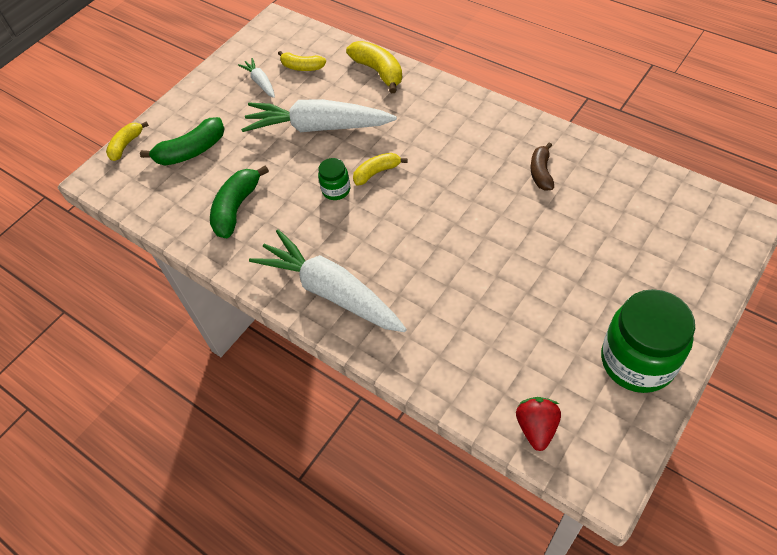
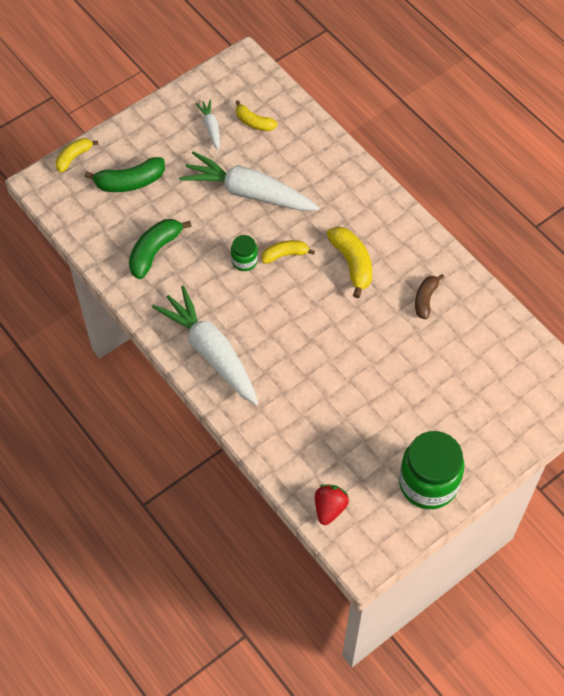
camera: 10 degrees right, 5 degrees up
yellow banana [346,41,402,93] -> yellow banana moved to [327,226,372,298]

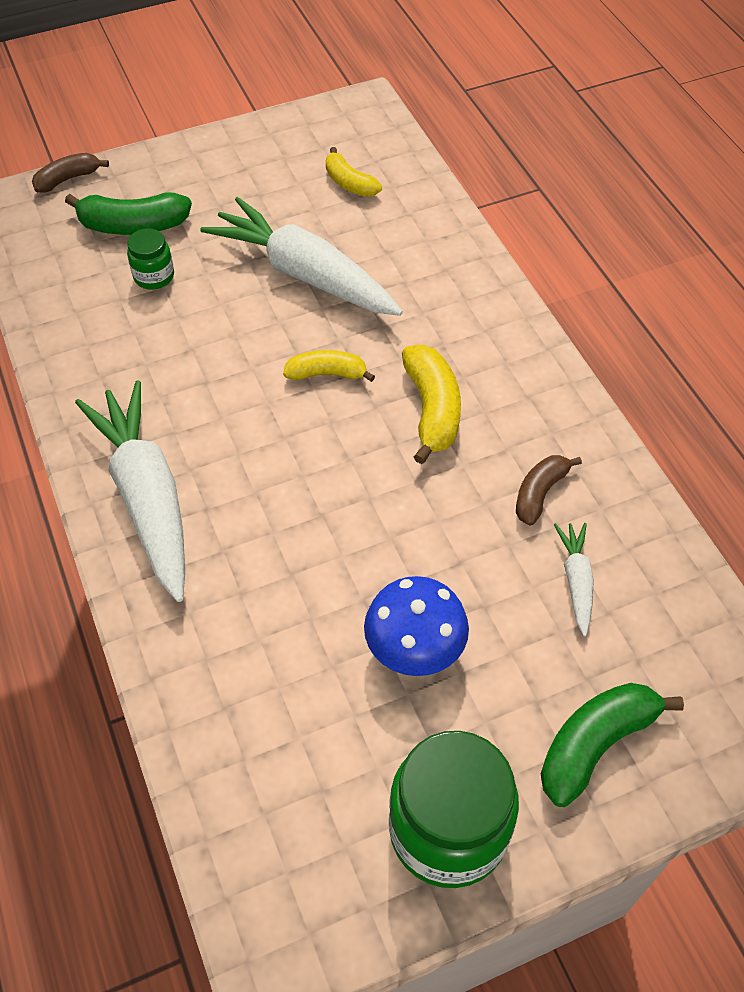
camera: 15 degrees right, 5 degrees down
yellow banana [55,138,98,173] -> brown banana [32,153,109,192]
green banana [129,219,192,279] -> green banana moved to [541,683,684,807]
white carrot [195,99,220,150] -> white carrot moved to [554,523,594,637]
green jar [231,235,258,271] -> green jar moved to [127,228,174,290]
red strawberry [315,484,349,525] -> none
none -> blue mushroom [364,576,469,676]

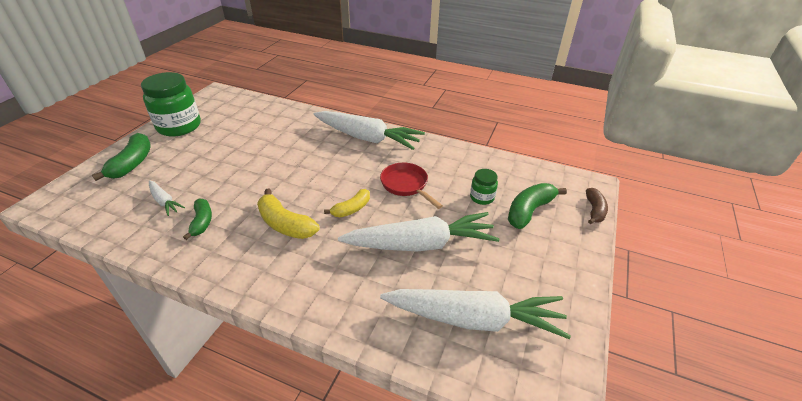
camera: 135 degrees right, 15 degrees down
yellow banana [326,147,382,197] -> white carrot [380,289,571,339]
blue mushroom [364,576,469,676] -> none
brown banana [516,455,582,526] -> green banana [183,199,212,240]
none -> red pan [380,163,443,209]

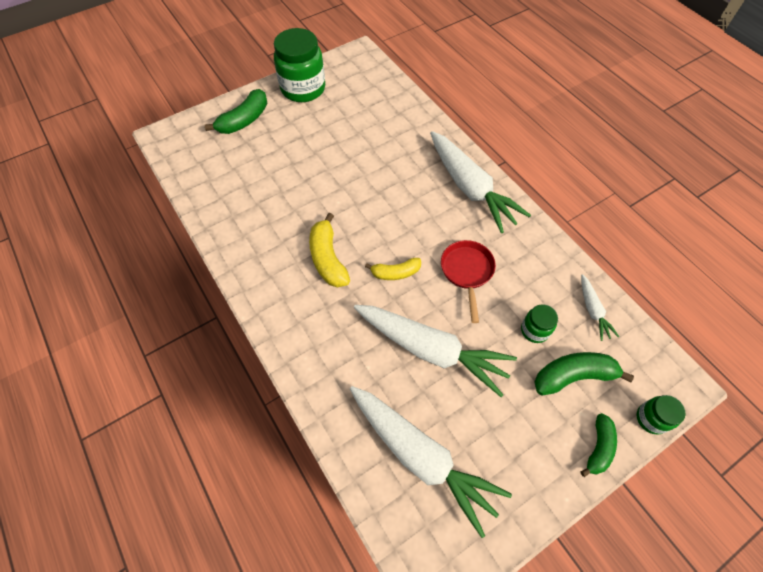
camera: 35 degrees right, 20 degrees up
white carrot [149,180,185,216] -> white carrot moved to [581,274,619,341]
green banana [183,199,212,240] -> green banana moved to [581,413,617,477]
brown banana [586,188,608,224] -> green jar [636,395,686,435]

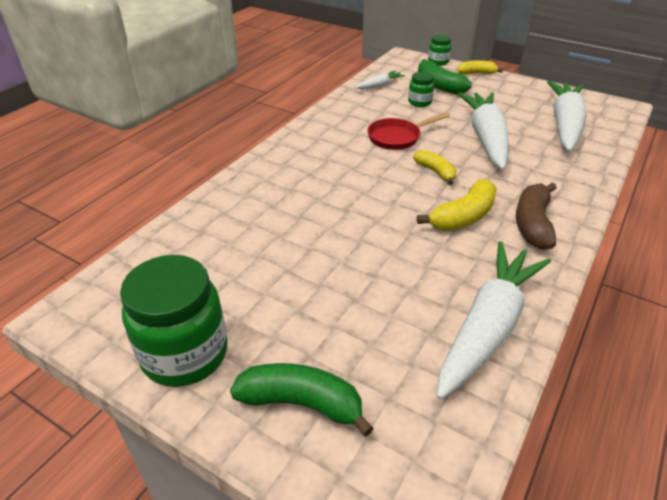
camera: 115 degrees left, 20 degrees down
white carrot [430,131,531,233] -> white carrot moved to [437,241,551,400]
green banana [581,413,617,477] -> yellow banana [457,60,503,75]
none -> brown banana [516,183,557,250]

